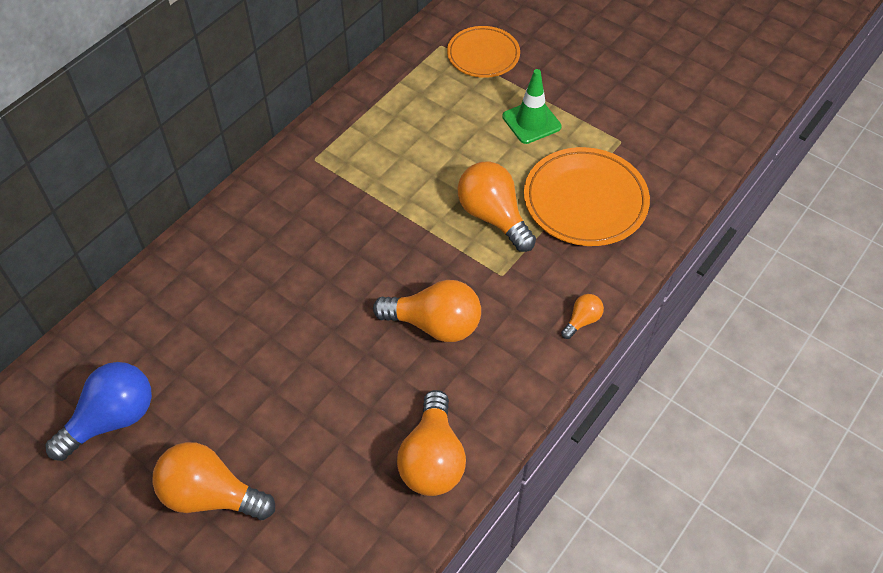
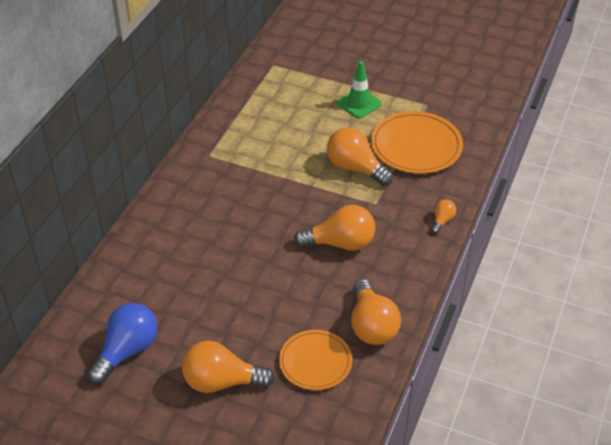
camera: 15 degrees left, 10 degrees down
orange plate [447,26,520,78] -> orange plate moved to [279,330,352,390]

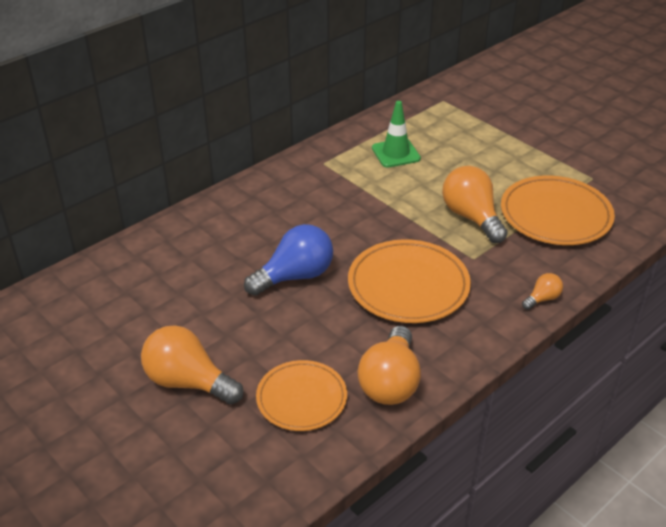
camera: 25 degrees right, 5 degrees down
blue light bulb [88,303,157,384] -> blue light bulb moved to [244,224,333,296]
orange light bulb [294,205,375,251] -> orange plate [348,239,471,323]
green traffic cone [337,61,382,118] -> green traffic cone moved to [372,101,421,168]

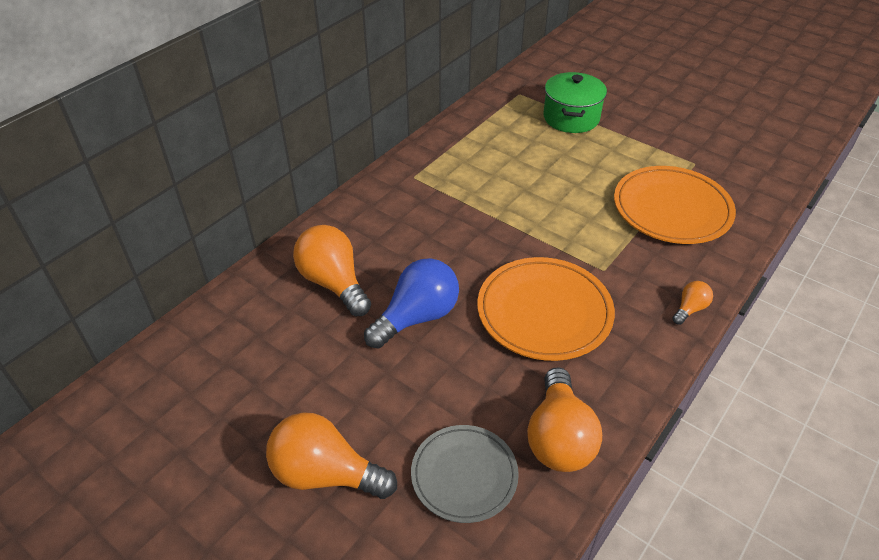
camera: 10 degrees left, 5 degrees up
orange plate [256,360,347,431] -> grey plate [411,425,519,523]
green traffic cone [372,101,421,168] -> none
orange light bulb [442,166,508,243] -> orange light bulb moved to [293,225,371,316]
none -> green pot [543,72,607,133]

